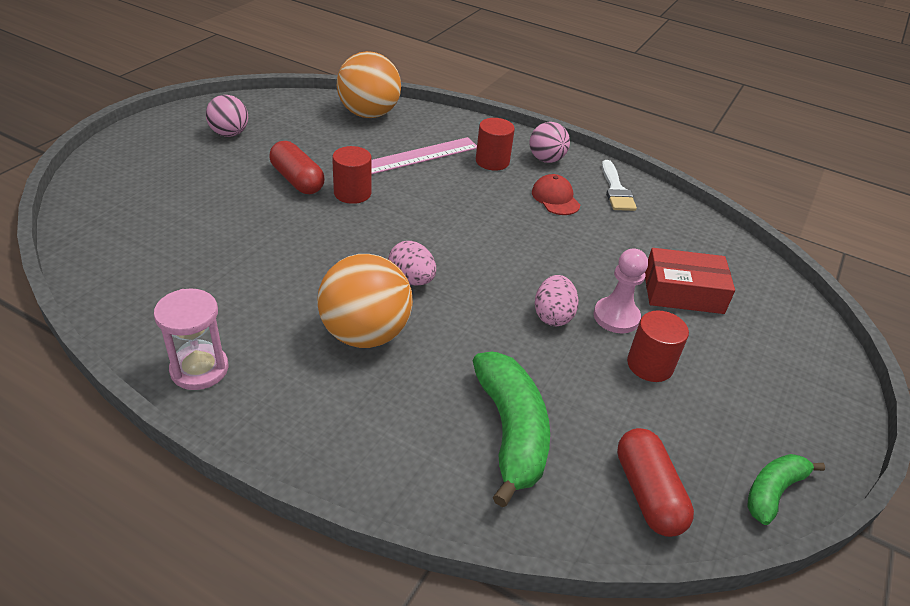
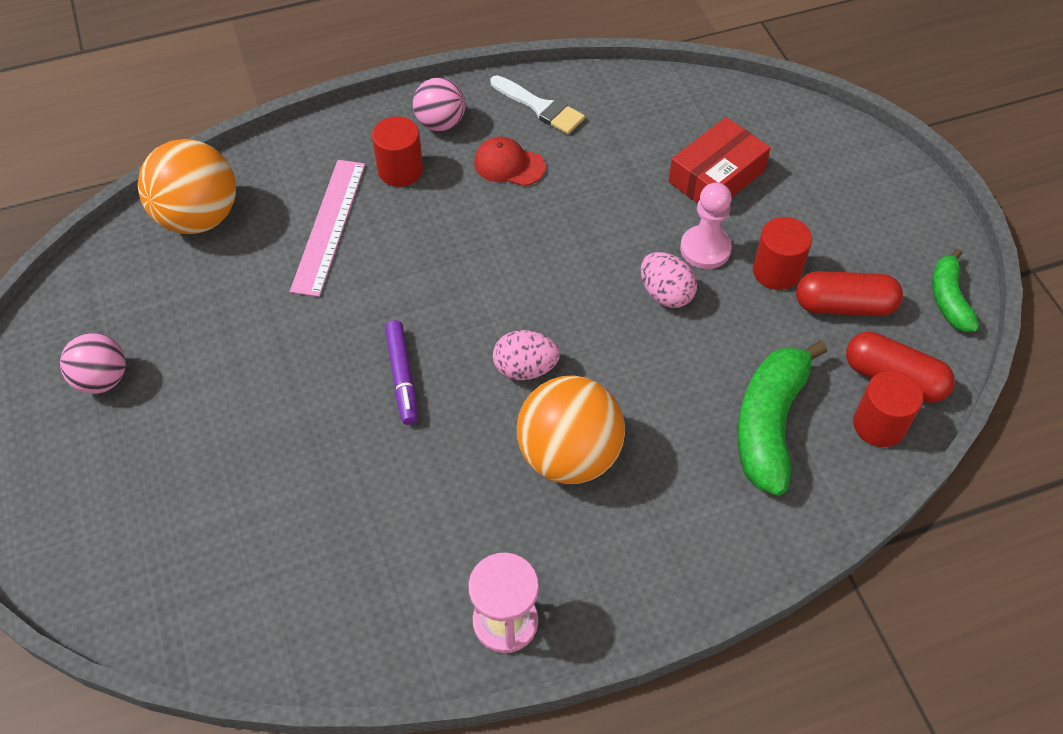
camera: 45 degrees left, 15 degrees up
red capsule [270,141,325,194] -> red capsule moved to [796,271,903,316]
red cylinder [332,146,372,204] -> red cylinder moved to [853,370,923,447]
green banana [473,352,550,507] -> green banana turned 105 degrees counterclockwise [737,341,827,495]
none -> purple marker [385,320,418,425]

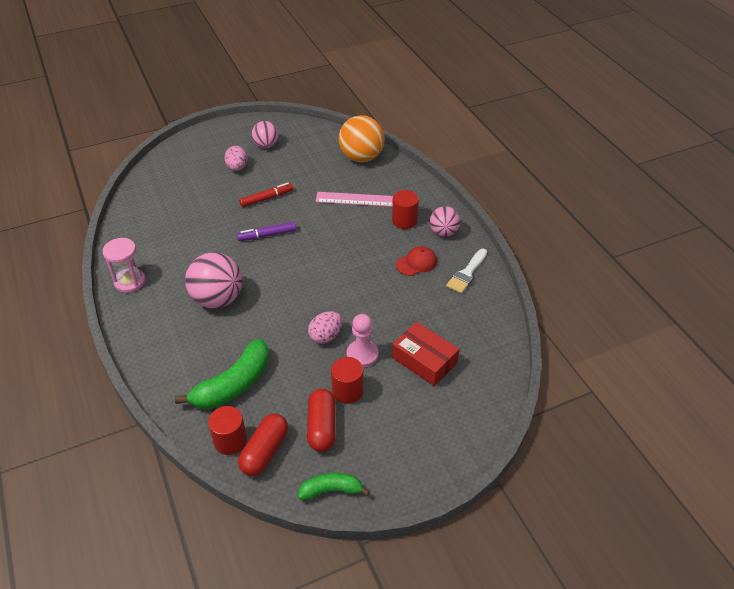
camera: 85 degrees right, 10 degrees down
red cap [474,137,545,186] -> red cap turned 45 degrees clockwise [396,246,437,276]
pink egg [493,330,560,380] -> pink egg moved to [224,146,248,171]
orange ball [517,376,625,484] -> pink ball [185,252,242,309]
green banana [737,341,827,495] -> green banana turned 120 degrees clockwise [175,339,269,409]
none -> red marker [239,183,293,207]

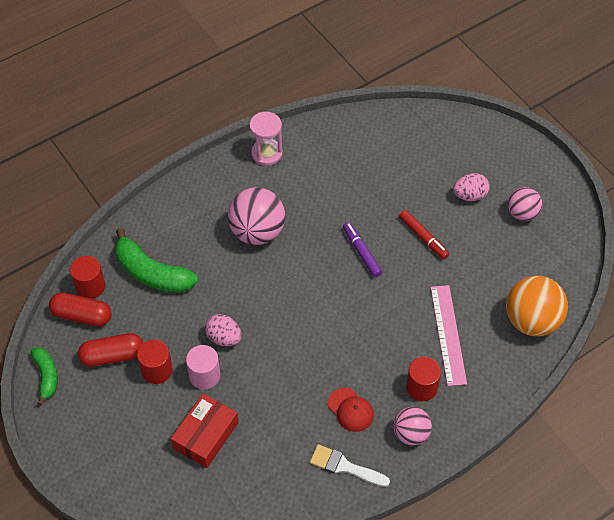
camera: 80 degrees right, 10 degrees up
pink pawn [347,314,378,368] -> pink cylinder [186,345,220,390]

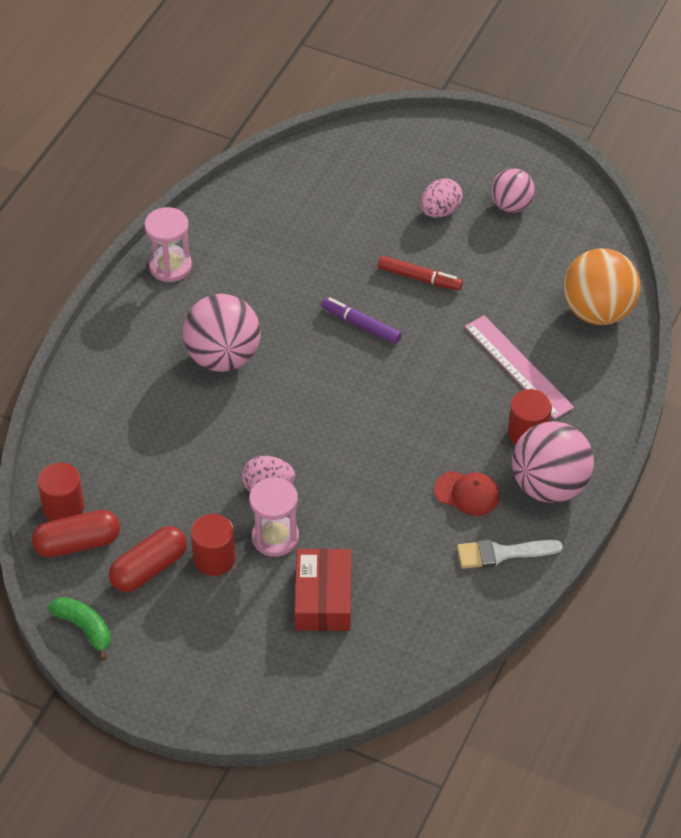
camera: 30 degrees left, 5 degrees down
green banana [115,228,198,293] -> none
pink cylinder [186,345,220,390] -> pink hourglass [249,477,299,557]
pink ball [393,407,432,445] -> pink ball [512,421,594,503], size x1.66

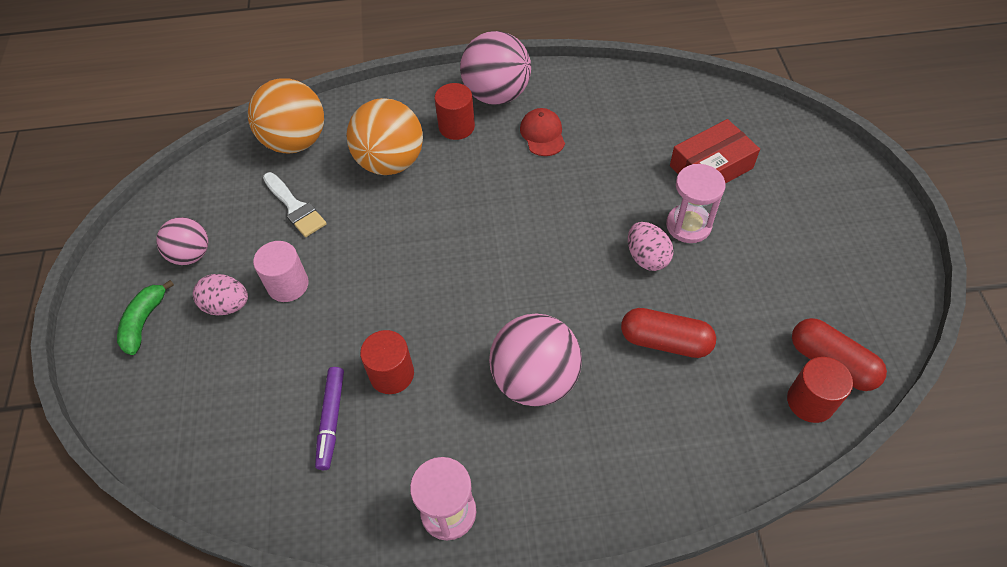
camera: 120 degrees left, 5 degrees up
green banana [48,597,111,661] -> green banana moved to [117,280,174,355]
red capsule [109,526,187,592] -> red capsule moved to [621,308,716,358]
red cylinder [191,514,236,576] -> red cylinder moved to [360,330,414,394]
purple marker [321,297,402,344] -> purple marker moved to [315,367,344,470]
red marker [378,256,463,291] -> none
white brush [457,539,563,569] -> white brush moved to [263,172,327,237]
pink ruler [465,315,574,419] -> orange ball [346,98,423,175]
none -> pink cylinder [253,241,309,302]

